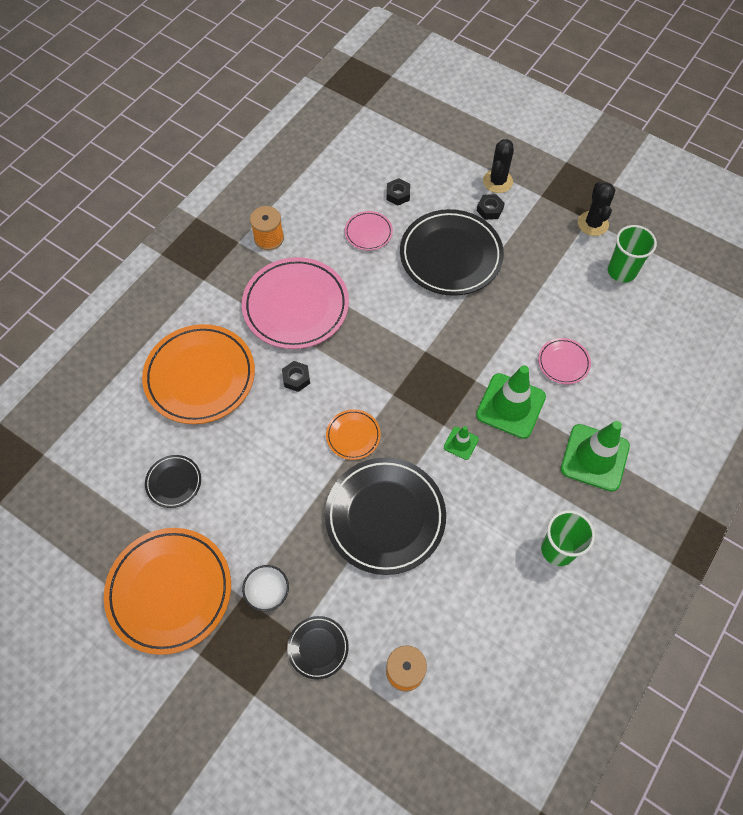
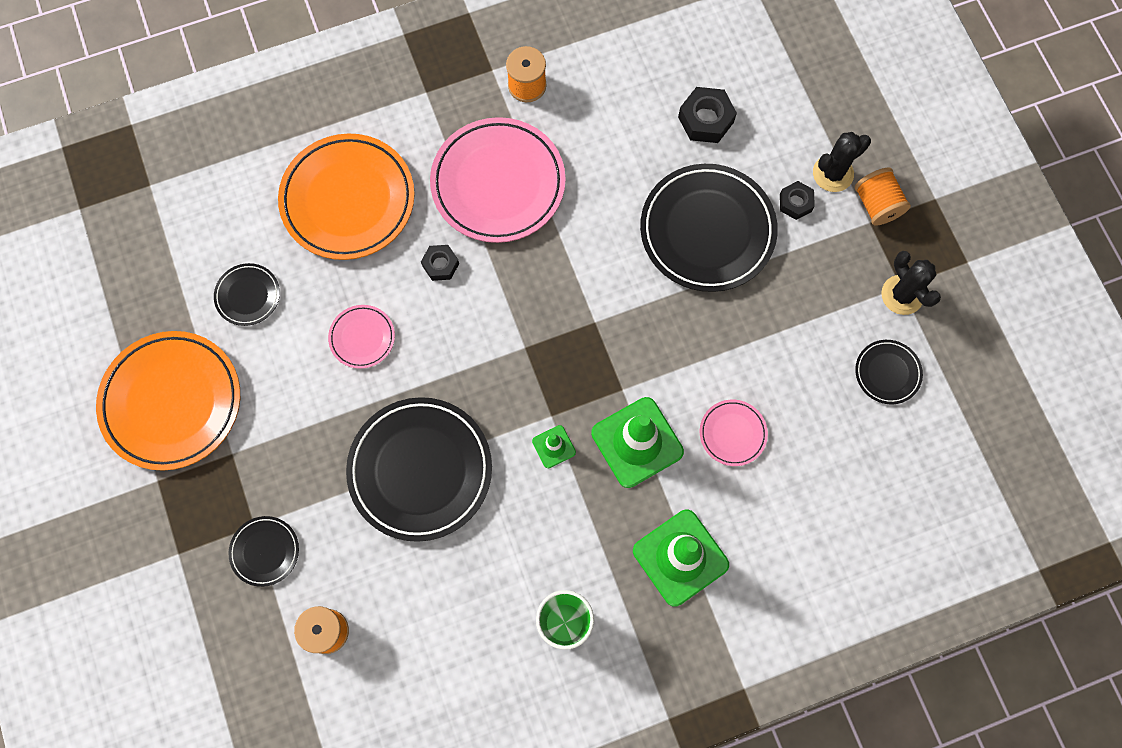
camera: 35 degrees right, 10 degrees up
white bowl [242,565,289,612] -> none
orange plate [326,409,381,460] -> none
pink plate [345,211,393,251] -> pink plate moved to [328,305,395,369]
black nut [387,178,410,205] -> black nut [678,87,737,143], size x1.57
black cactus [578,182,615,236] -> black cactus turned 60 degrees counterclockwise [881,251,941,315]
green cup [608,225,657,283] -> black plate [855,340,923,404]
none -> orange spool [855,167,911,226]

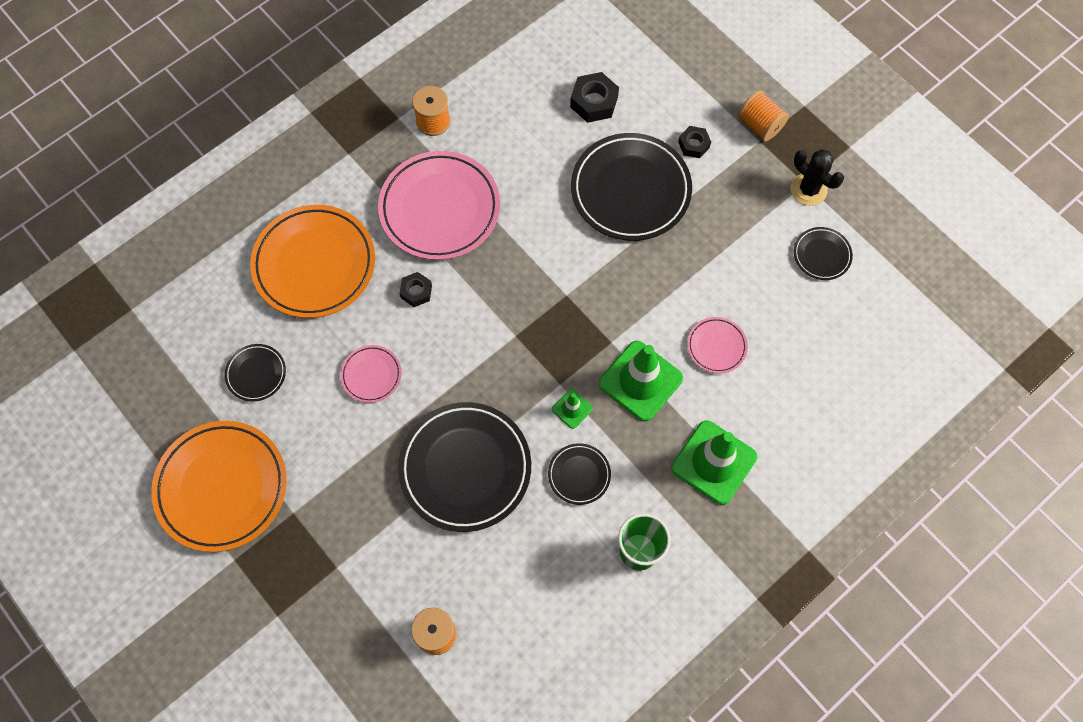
camera: 20 degrees left, 5 degrees down
black plate [229,516,299,587] -> black plate moved to [548,443,611,505]
black cactus [813,132,871,192] -> none

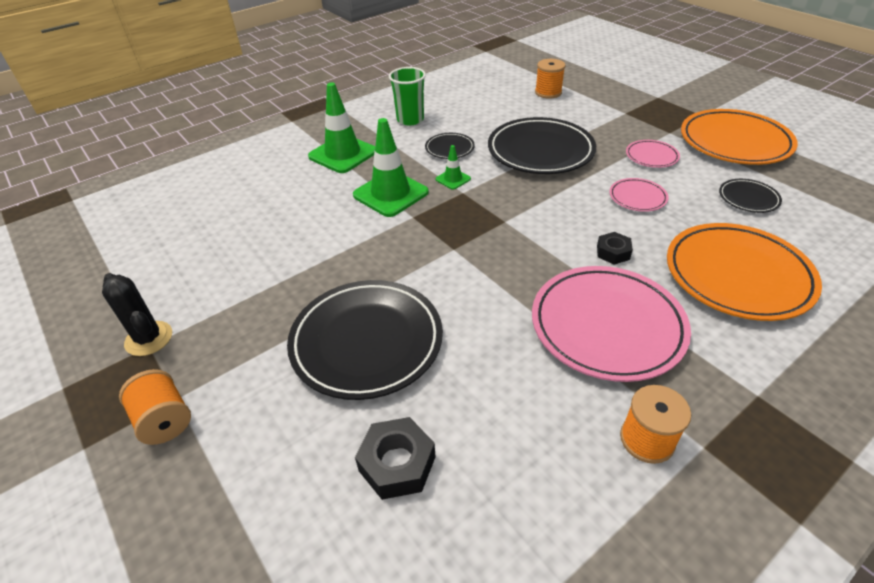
camera: 175 degrees left, 25 degrees down
black nut [678,126,711,158] -> none
pink plate [687,317,748,374] -> pink plate moved to [626,140,680,168]
black plate [794,227,853,280] -> none

